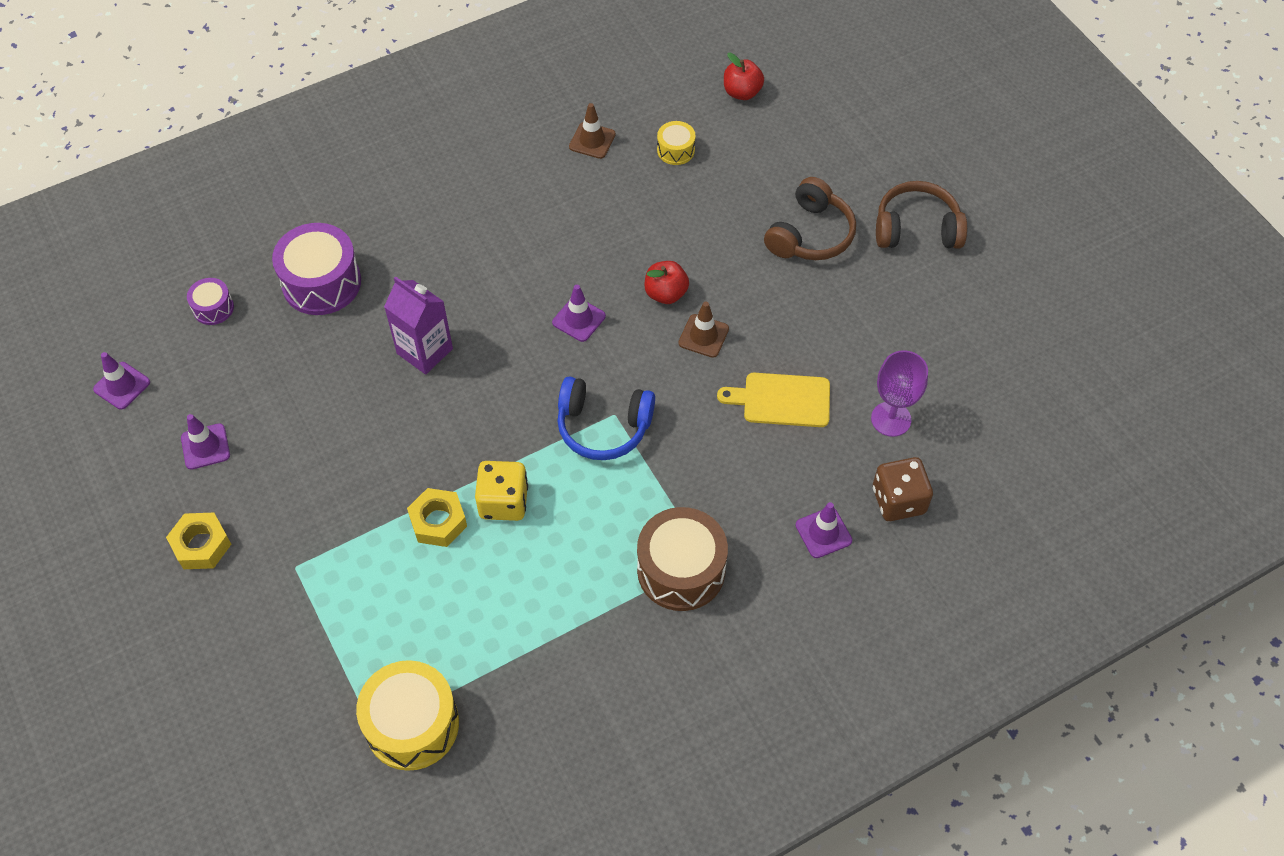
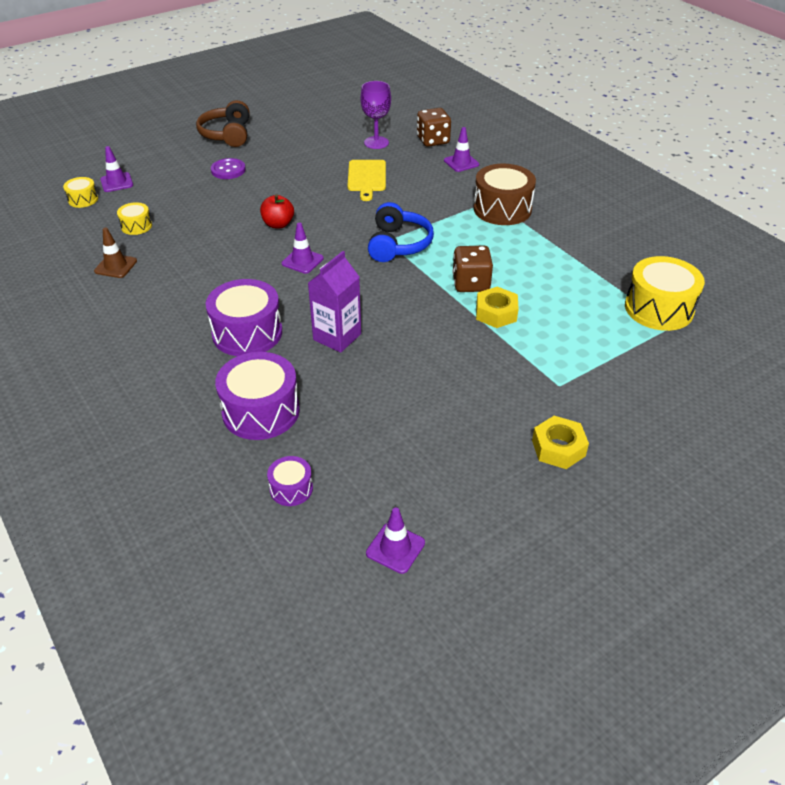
camera: 95 degrees left, 15 degrees down
purple traffic cone [181,414,230,470] -> purple traffic cone moved to [100,146,133,192]
yellow dice [475,461,528,521] -> brown dice [452,246,493,292]
brown traffic cone [678,301,729,358] -> none
red apple [724,53,764,100] -> yellow drum [63,177,98,208]
brown headphones [764,177,856,260] -> purple button [211,158,246,179]
none -> purple drum [206,279,282,356]

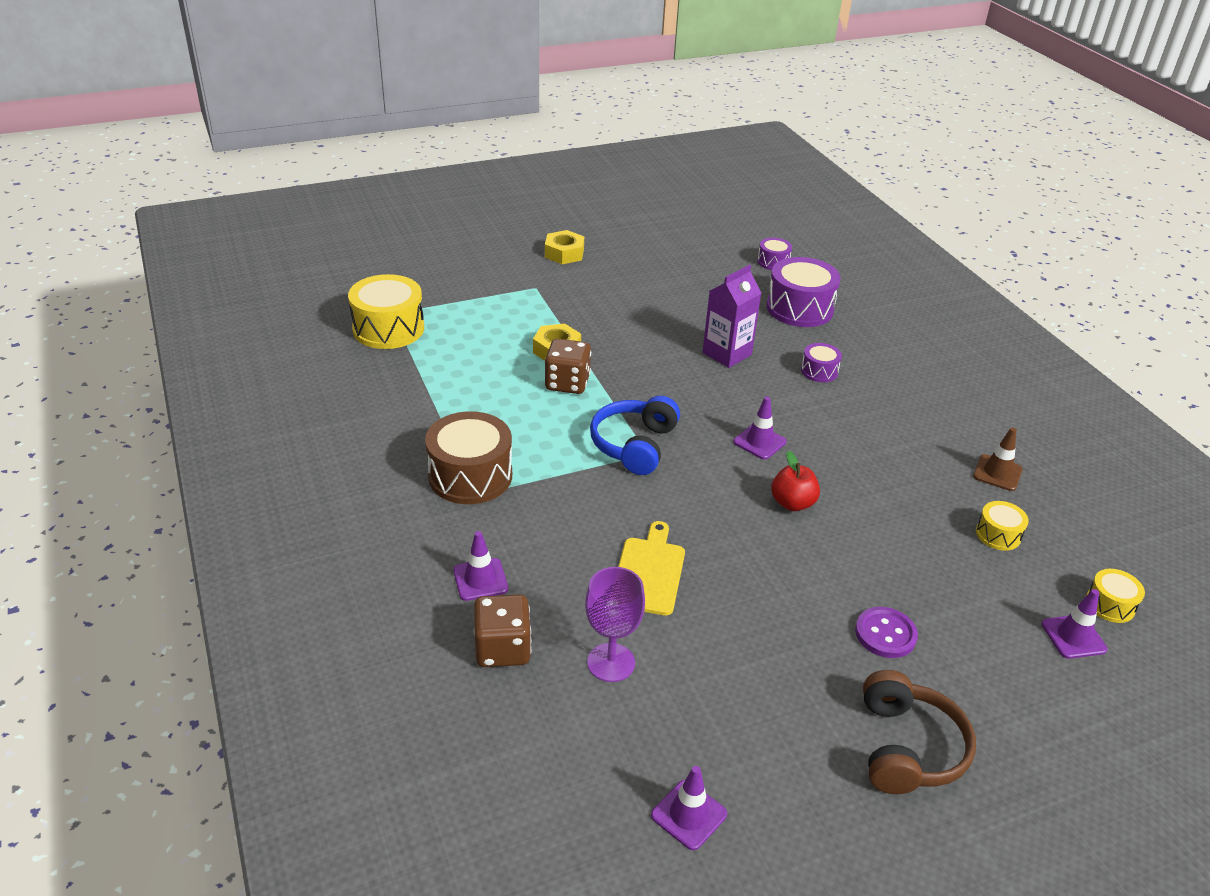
camera: 170 degrees left, 5 degrees down
purple drum [206,279,282,356] -> purple drum [801,343,842,382], size x0.51
purple traffic cone [366,507,425,574] -> purple traffic cone moved to [651,766,727,850]

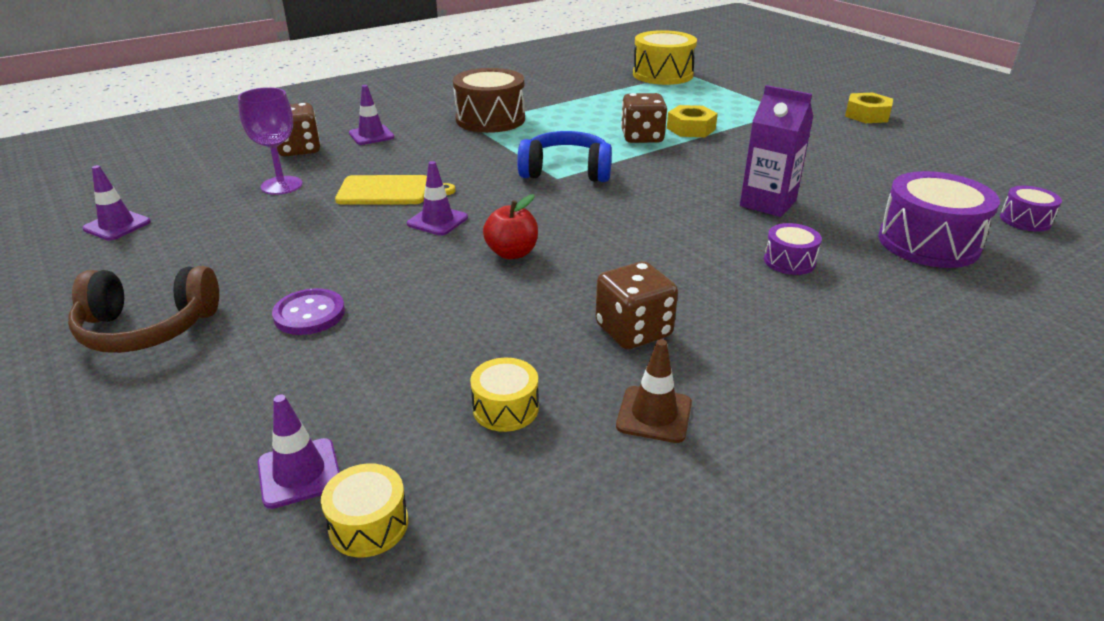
camera: 80 degrees right, 5 degrees down
purple traffic cone [733,396,787,459] -> purple traffic cone moved to [407,161,468,236]
none -> brown dice [595,261,678,349]

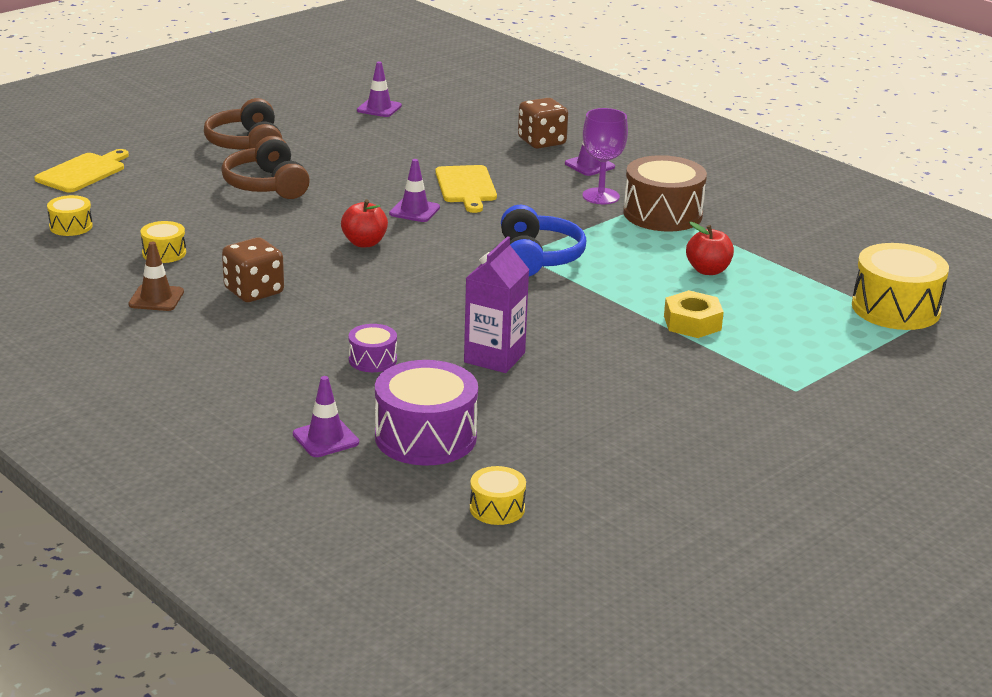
camera: 80 degrees right, 5 degrees down
purple goblet [238,87,303,195] -> purple goblet moved to [582,108,628,204]
purple traffic cone [258,395,339,509] -> purple traffic cone moved to [293,376,359,457]
purple button [272,288,345,335] -> brown headphones [221,136,310,199]
brown dice [621,93,667,143] -> none
yellow nut [845,92,893,123] -> none
purple drum [1000,186,1062,232] -> yellow drum [470,466,526,525]
none -> yellow cutting board [34,149,129,193]
none -> red apple [686,222,734,275]

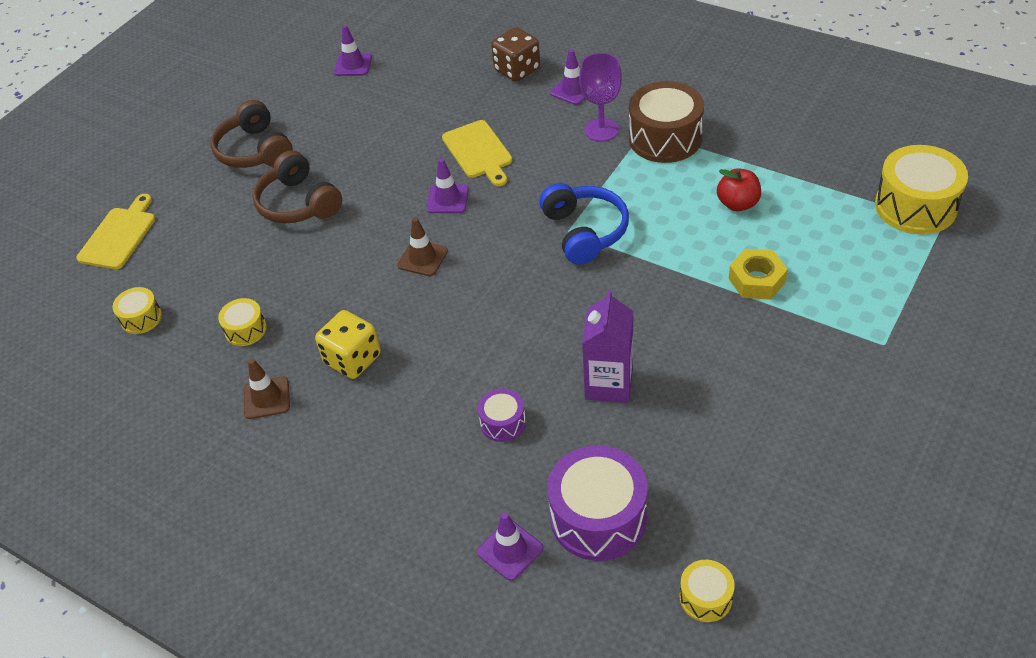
camera: 10 degrees left, 20 degrees up
brown dice [222,237,284,302] -> yellow dice [315,310,381,379]
red apple [341,199,388,247] -> brown traffic cone [397,217,448,276]

